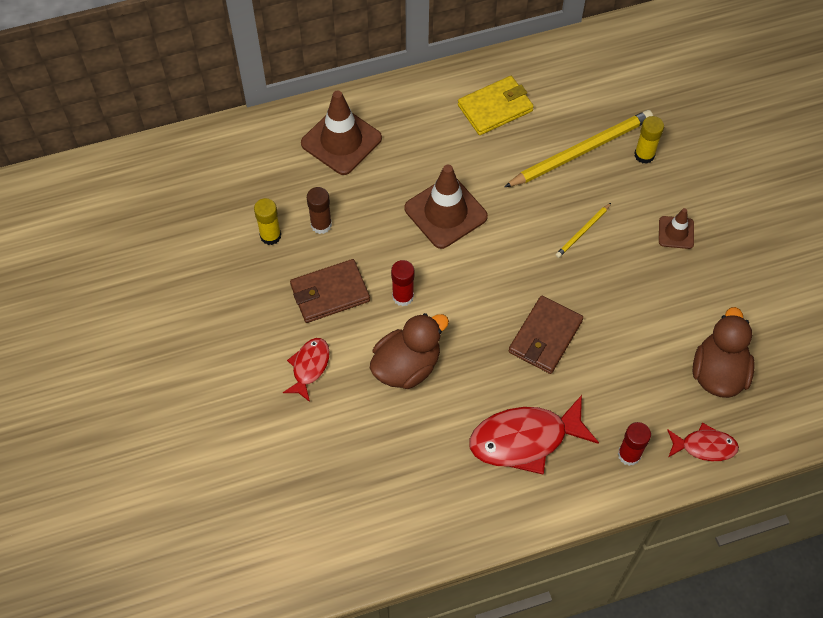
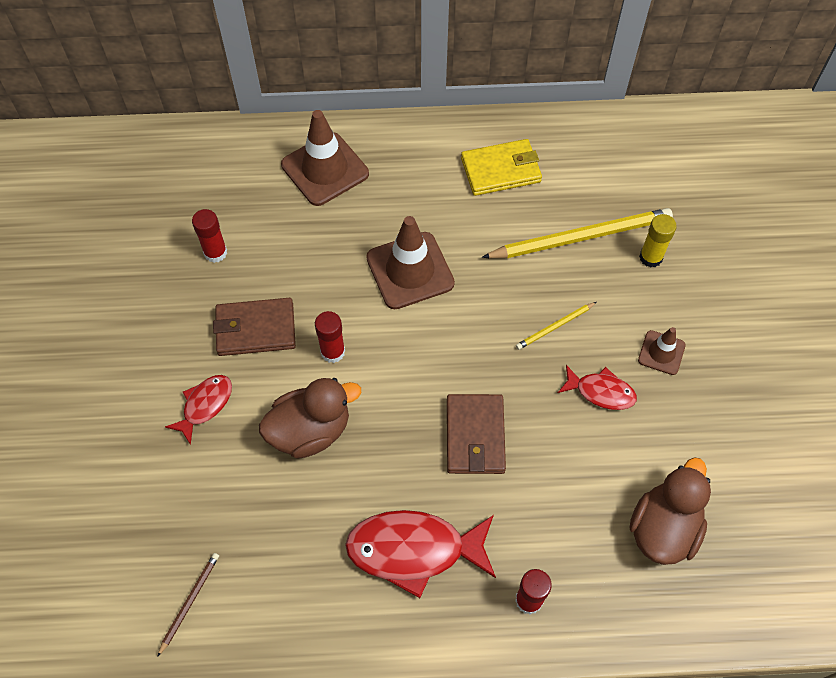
camera: 15 degrees right, 0 degrees up
yellow glue stick [254,198,281,245] -> red glue stick [192,209,227,263]
brown glue stick [307,187,332,234] -> none
brown wallet [509,296,583,374] -> brown wallet turned 45 degrees counterclockwise [447,394,506,474]
red fish [667,423,739,461] -> red fish moved to [558,365,637,410]
none -> brown pencil [157,553,219,657]

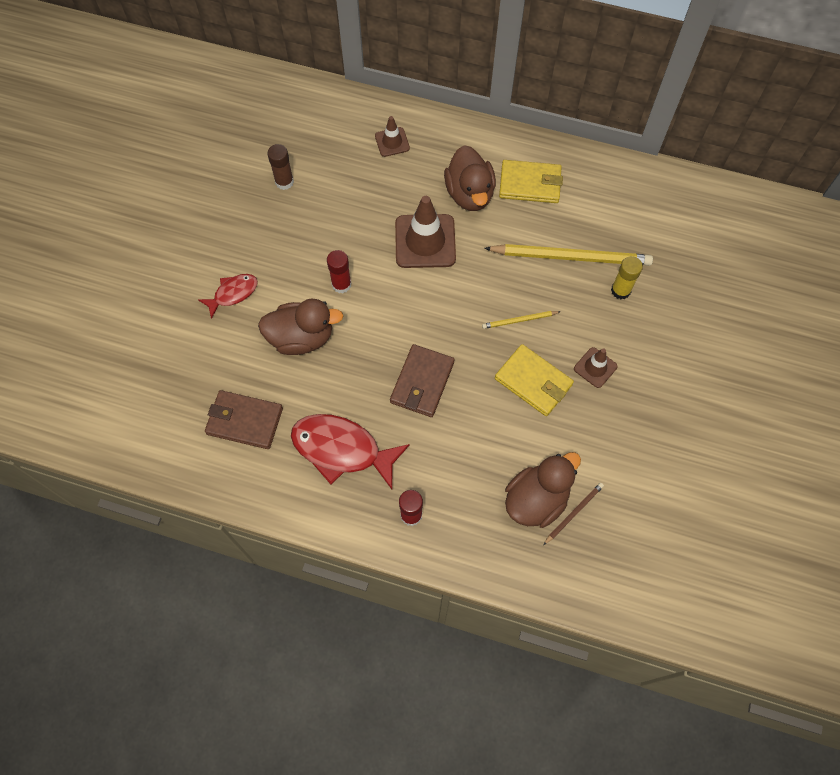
camera: 20 degrees right, 5 degrees up
brown pencil [157,553,219,657] -> brown pencil moved to [543,483,604,545]
red glue stick [192,209,227,263] -> brown glue stick [267,144,294,190]
brown wallet [213,298,296,356] -> brown wallet moved to [205,390,283,449]
brown traffic cone [281,110,369,206] -> brown traffic cone [375,116,410,157], size x0.53
red fish [558,365,637,410] -> yellow wallet [495,344,574,416]
none -> brown duck [444,145,496,211]

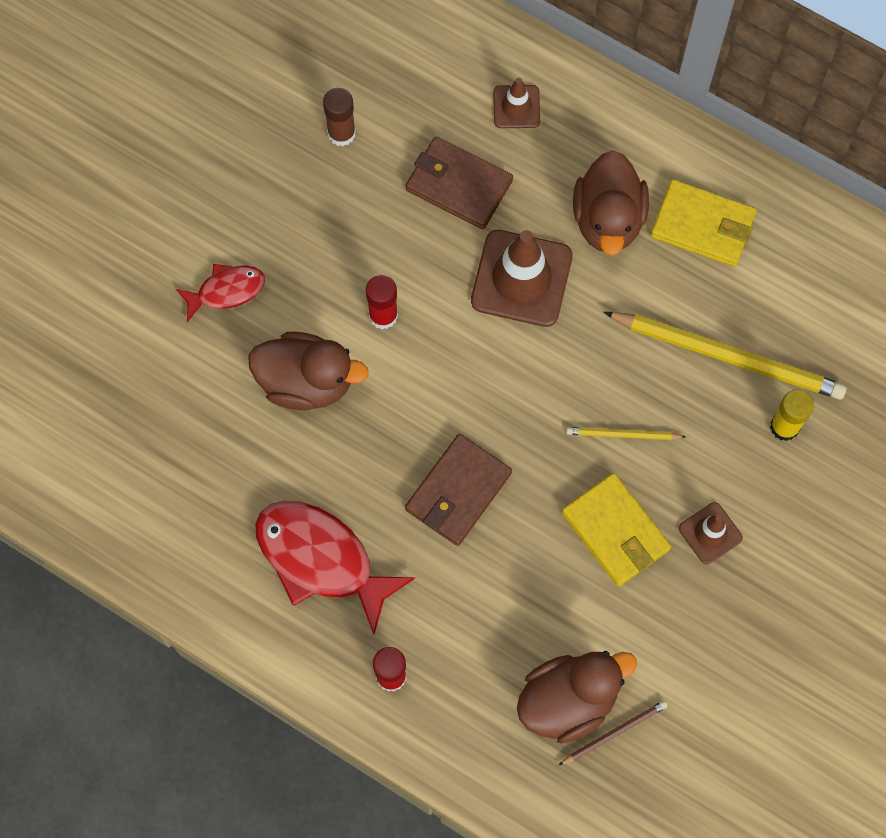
camera: 15 degrees right, 5 degrees up
brown wallet [205,390,283,449] -> brown wallet moved to [406,137,513,229]

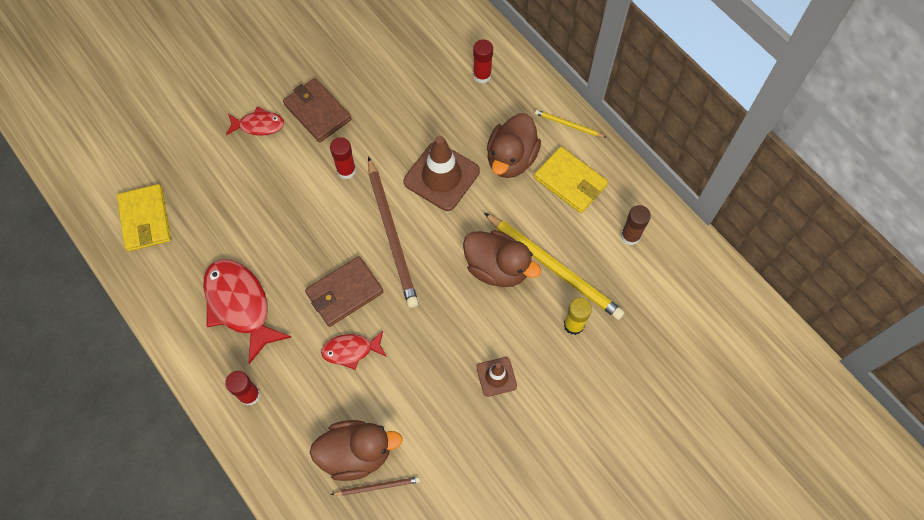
camera: 20 degrees right, 5 degrees down
brown duck [248,332,369,410] -> brown duck moved to [463,230,541,287]
brown glue stick [323,88,356,146] -> brown glue stick moved to [621,205,651,245]
brown wallet [406,137,513,229] -> brown wallet moved to [283,78,352,143]
brown traffic cone [493,78,540,128] -> red glue stick [473,39,493,83]
yellow wallet [562,473,671,586] -> yellow wallet moved to [117,184,171,252]
yellow pencil [566,427,686,440] -> yellow pencil moved to [535,110,607,138]
none -> red fish [321,331,387,370]
none -> brown pencil [368,157,419,308]

